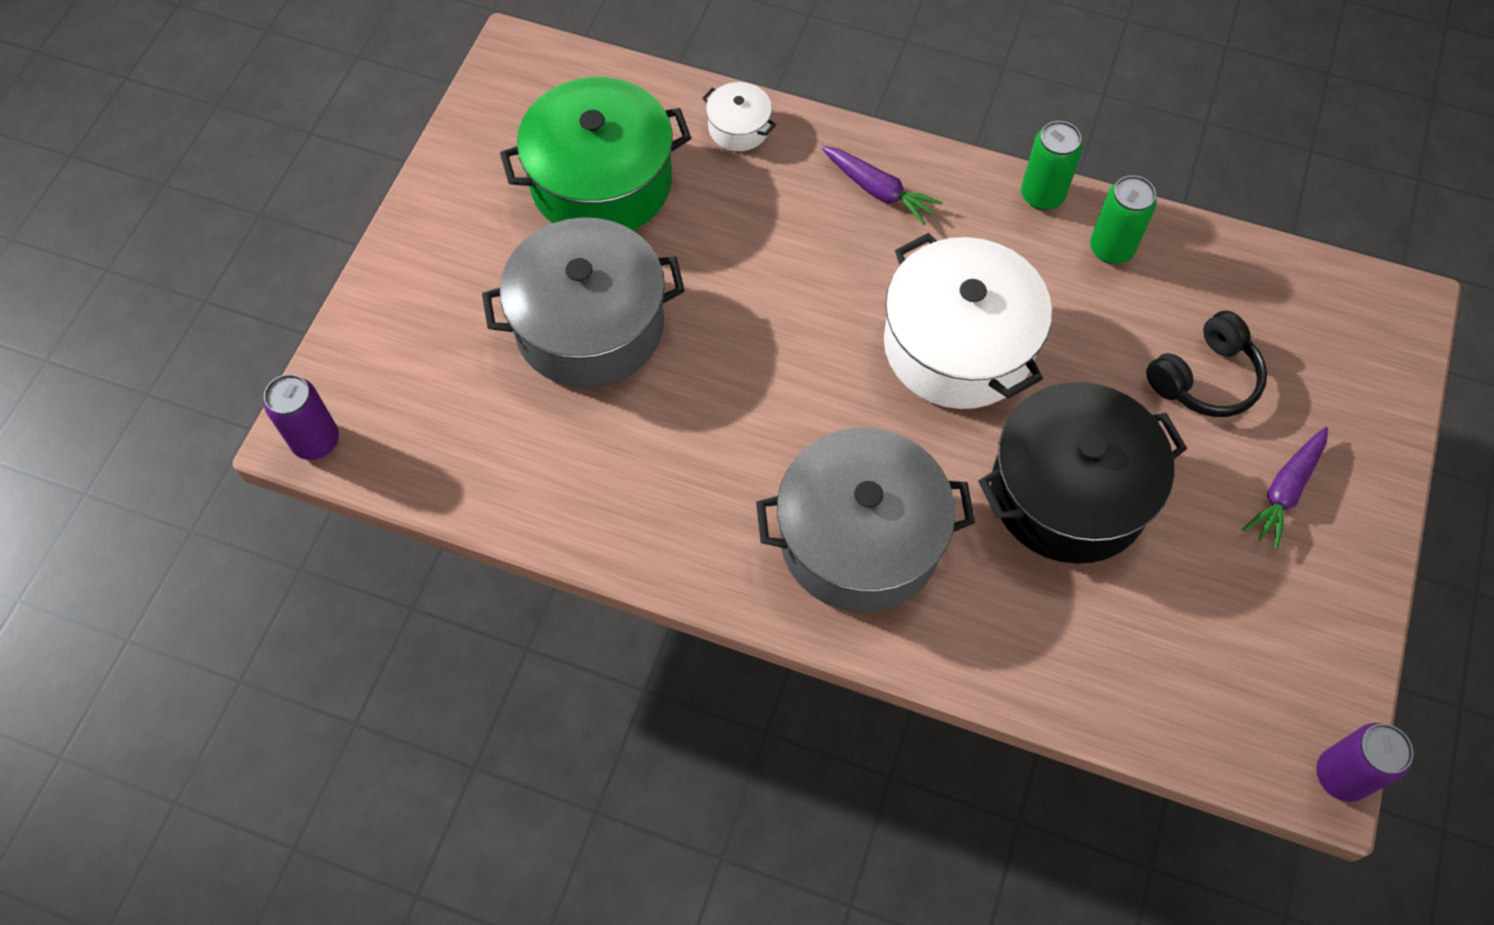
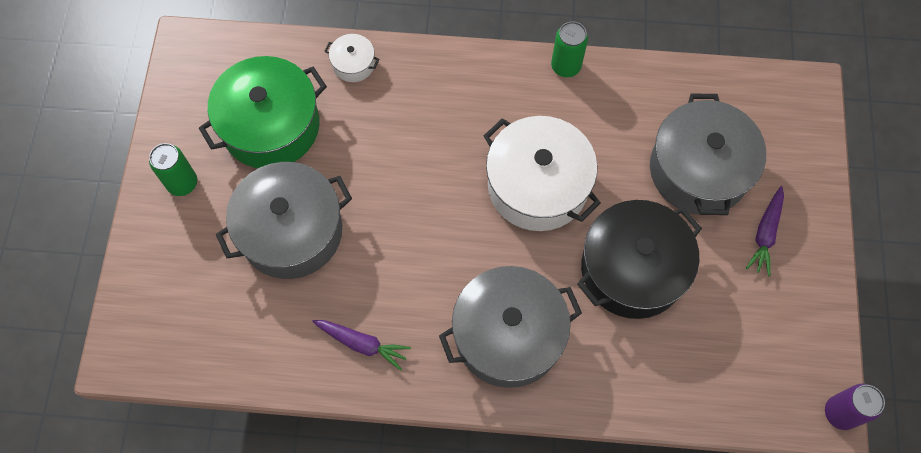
camera: 15 degrees left, 5 degrees up
purple can [264,374,339,460] -> none
purple carrot [822,146,943,225] -> purple carrot moved to [312,320,411,371]
green can [1090,175,1157,264] -> green can moved to [149,143,197,196]
black headphones [1146,311,1267,417] -> grey pot [650,94,766,215]

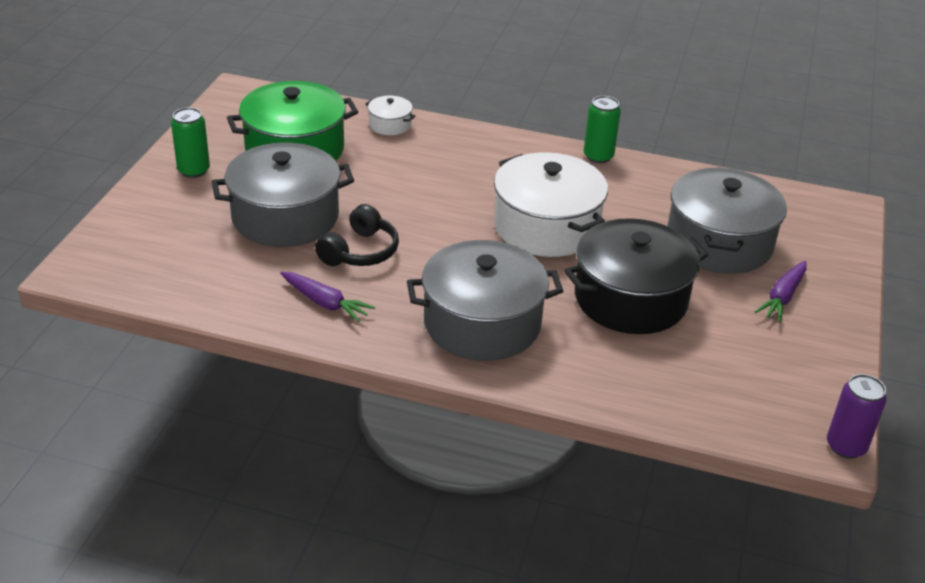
camera: 10 degrees right, 30 degrees down
none -> black headphones [315,204,399,266]

